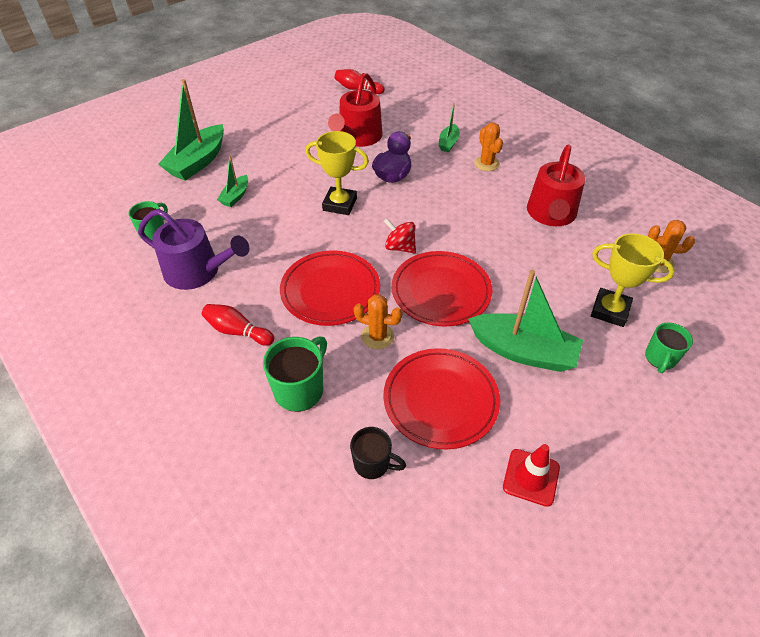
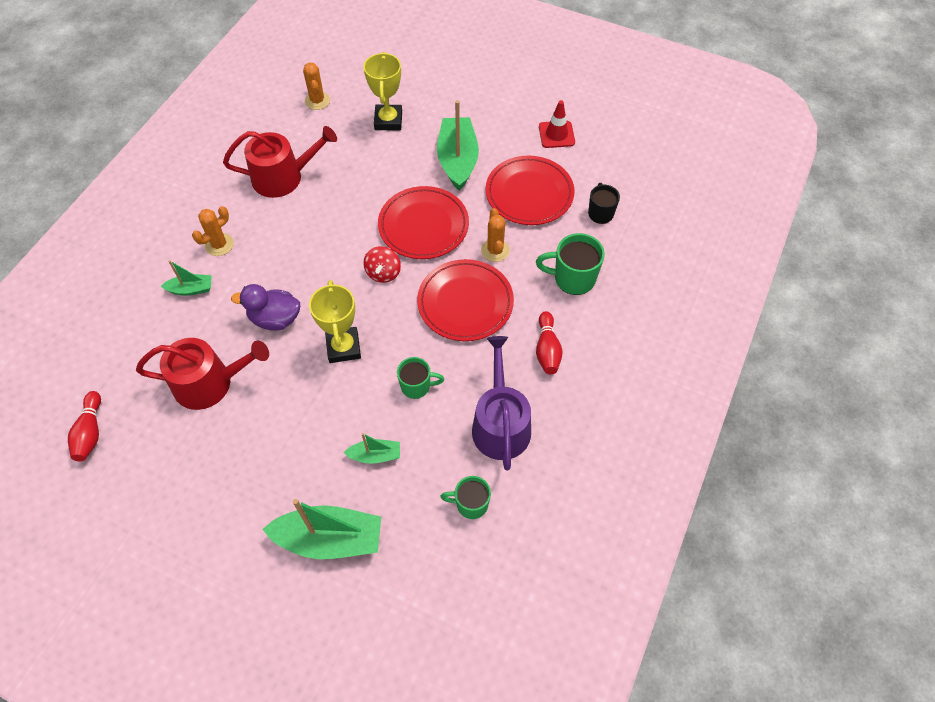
camera: 115 degrees left, 10 degrees up
green mug [645,323,693,373] -> green mug moved to [397,357,444,399]

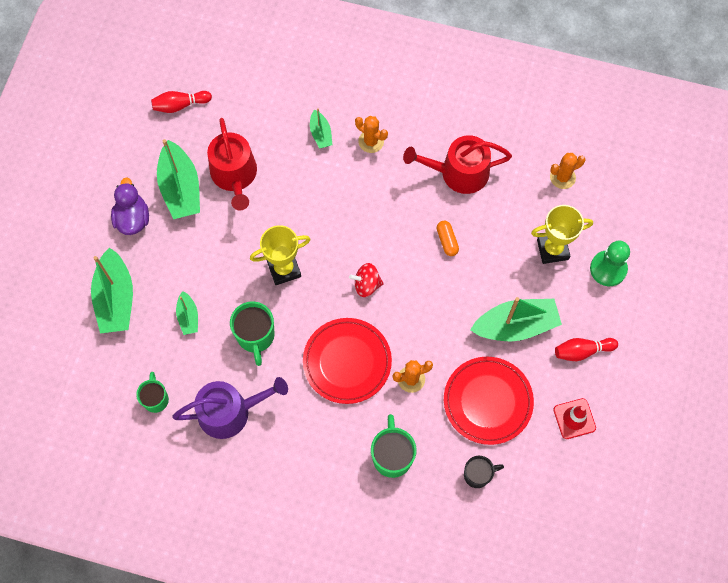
camera: 80 degrees right, 10 degrees up
red watering can [223,126,337,198] -> red watering can turned 105 degrees clockwise [403,135,512,194]
purple duck [231,284,300,331] -> purple duck moved to [111,177,149,235]
red plate [378,186,469,259] -> none
green mug [397,357,444,399] -> green mug [230,301,275,366], size x1.52
red bowling pin [536,311,563,374] -> red bowling pin moved to [555,338,618,361]
none -> green boat [157,139,200,219]
none -> orange capsule [437,221,459,256]
none -> green pawn [590,241,630,286]

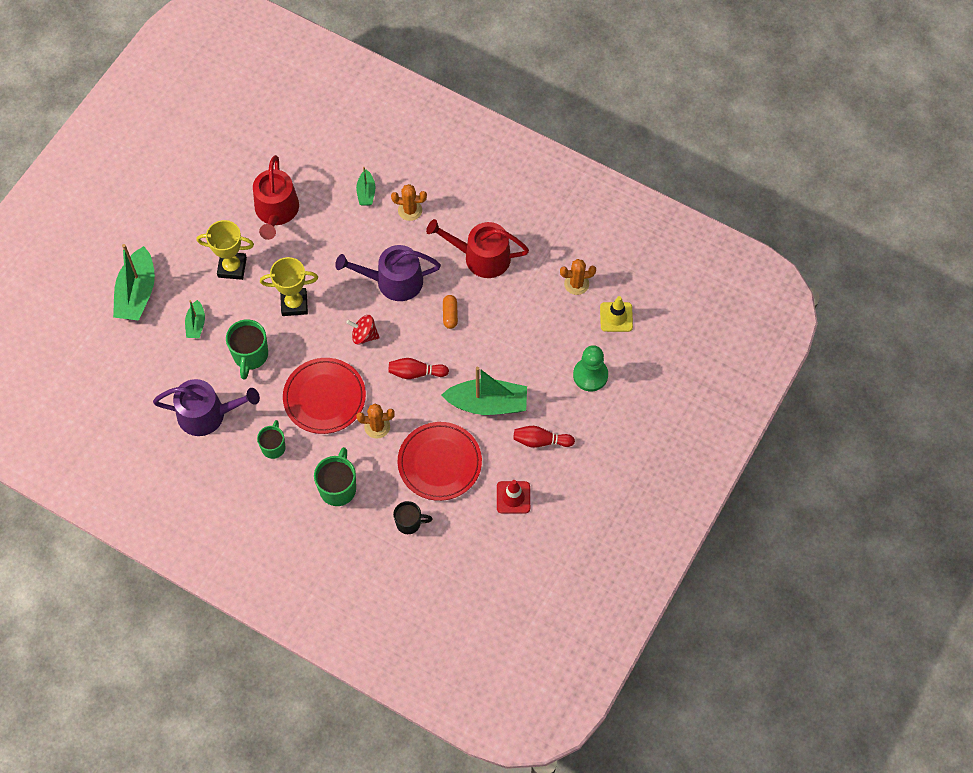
camera: 15 degrees right, 5 degrees down
purple duck [111,177,149,235] -> none
green mug [136,372,169,413] -> green mug moved to [257,420,286,459]
red bowling pin [151,91,212,113] -> red bowling pin moved to [388,358,449,379]
green boat [157,139,200,219] -> none
orange cactus [355,116,388,153] -> orange cactus turned 45 degrees counterclockwise [391,184,427,221]
yellow trophy [531,205,593,264] -> yellow trophy moved to [196,220,254,280]
none -> purple watering can [335,245,441,301]
none -> yellow traffic cone [600,296,633,332]

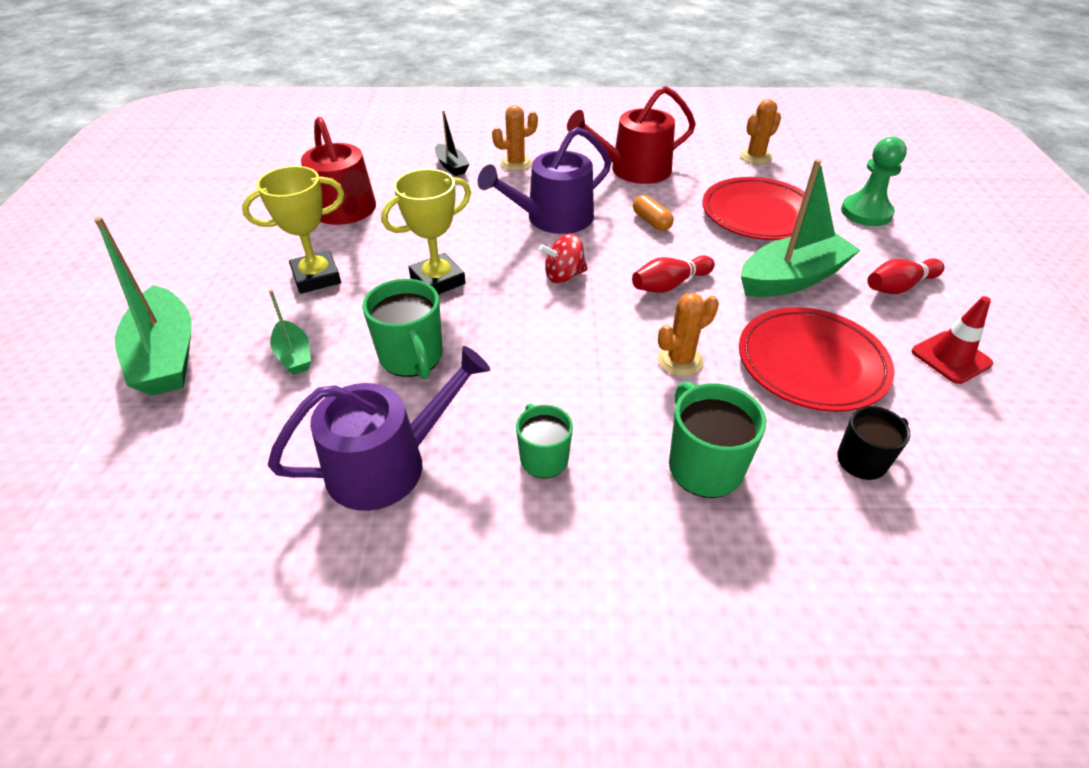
camera: 30 degrees left, 20 degrees down
red plate [283,358,366,434] -> red plate moved to [702,177,805,240]
green boat [356,167,376,206] -> black boat [435,110,470,176]
yellow traffic cone [600,296,633,332] -> none

